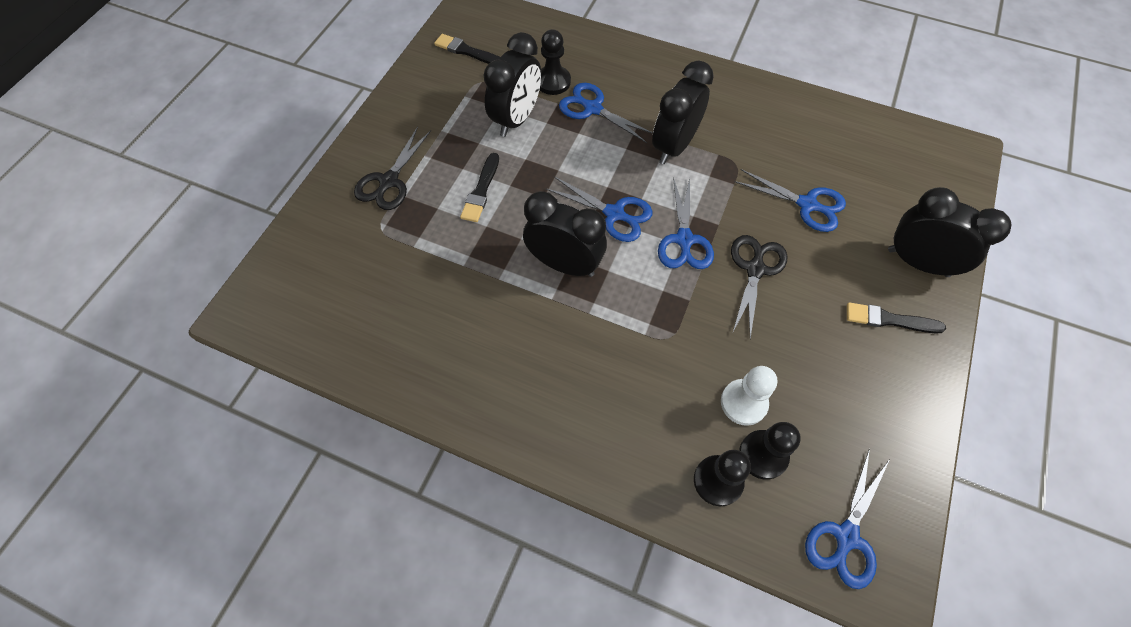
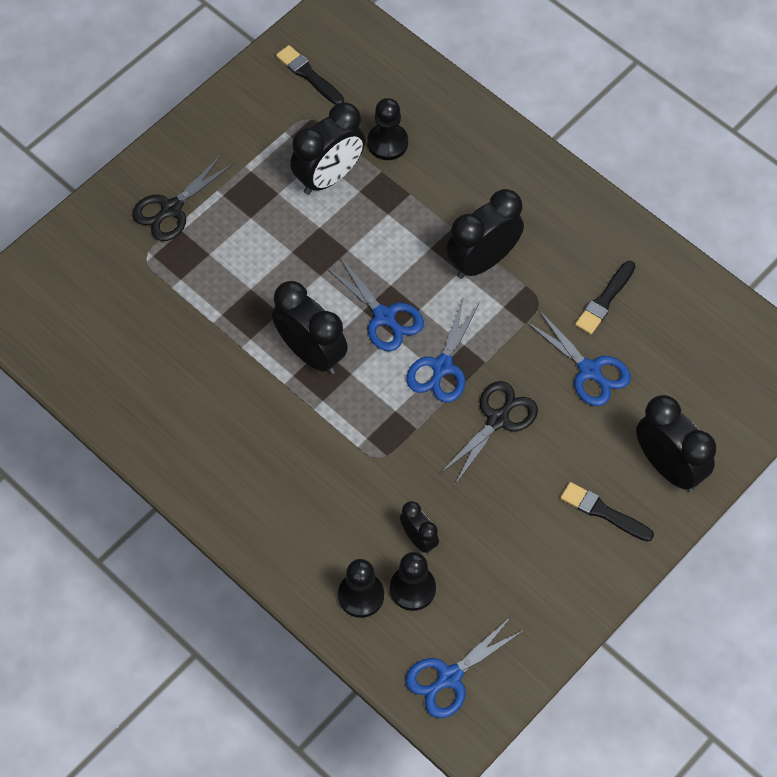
camera: 20 degrees right, 0 degrees up
black brush [460,153,499,222] -> black brush moved to [575,261,635,334]
blue scissors [559,83,653,143] -> none
white pawn [721,366,777,426] -> black clock [400,501,439,554]

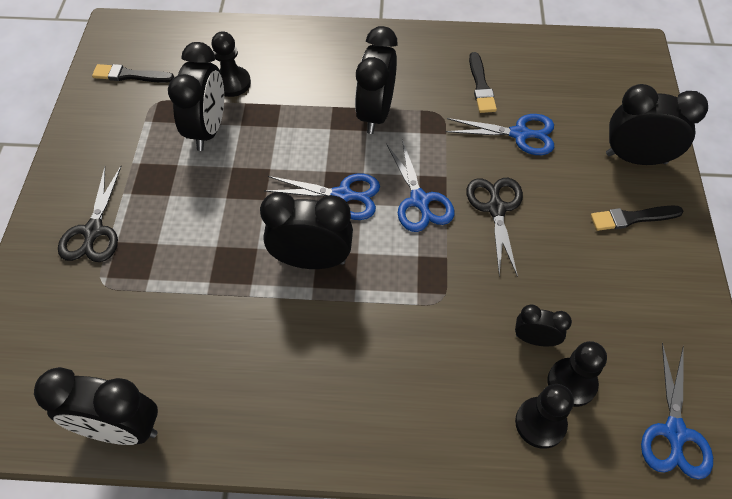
camera: 40 degrees left, 5 degrees down
none -> black clock [34,367,158,445]

